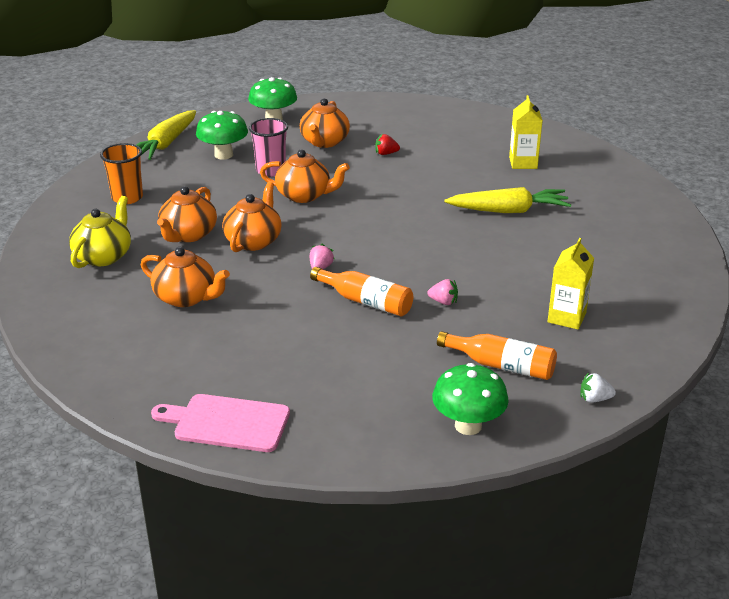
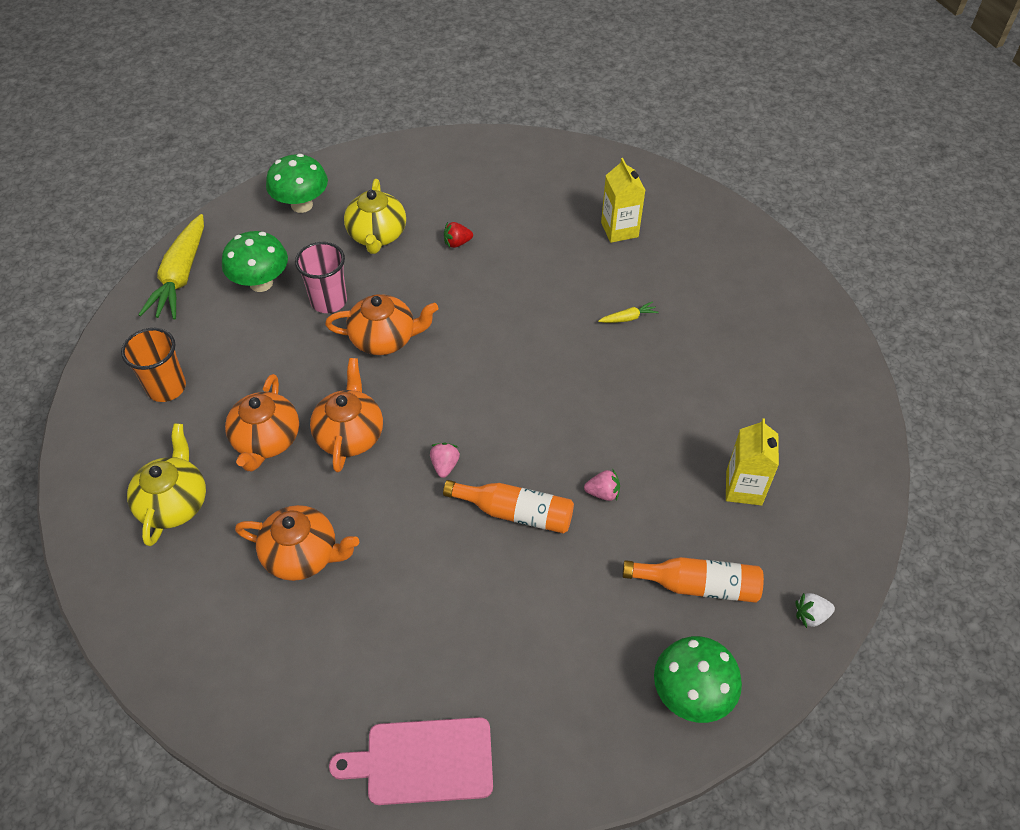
camera: 15 degrees left, 20 degrees up
orange teapot [300,98,350,148] -> yellow teapot [344,179,406,254]
yellow carrot [444,187,572,213] -> yellow carrot [598,301,659,323], size x0.42

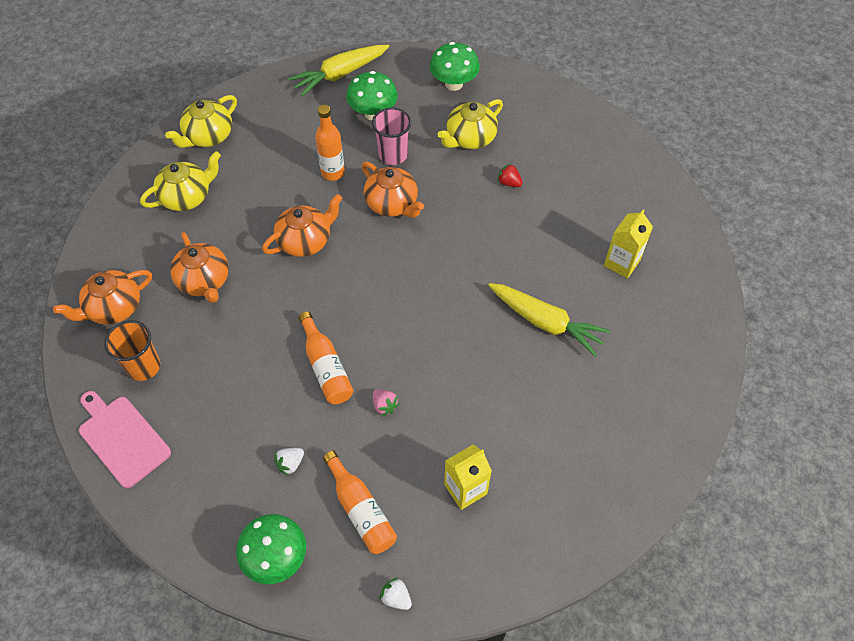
camera: 50 degrees right, 5 degrees up
orange cup [121,328,186,402] -> orange cup moved to [104,320,160,381]
orange teapot [225,374,299,472] -> orange teapot moved to [53,270,152,325]
pink strawberry [430,443,460,478] -> none
yellow carrot [598,301,659,323] -> yellow carrot [488,283,611,357], size x2.37
none -> yellow teapot [165,95,237,148]
none -> white strawberry [274,448,304,476]
none -> orange bottle [315,105,345,181]

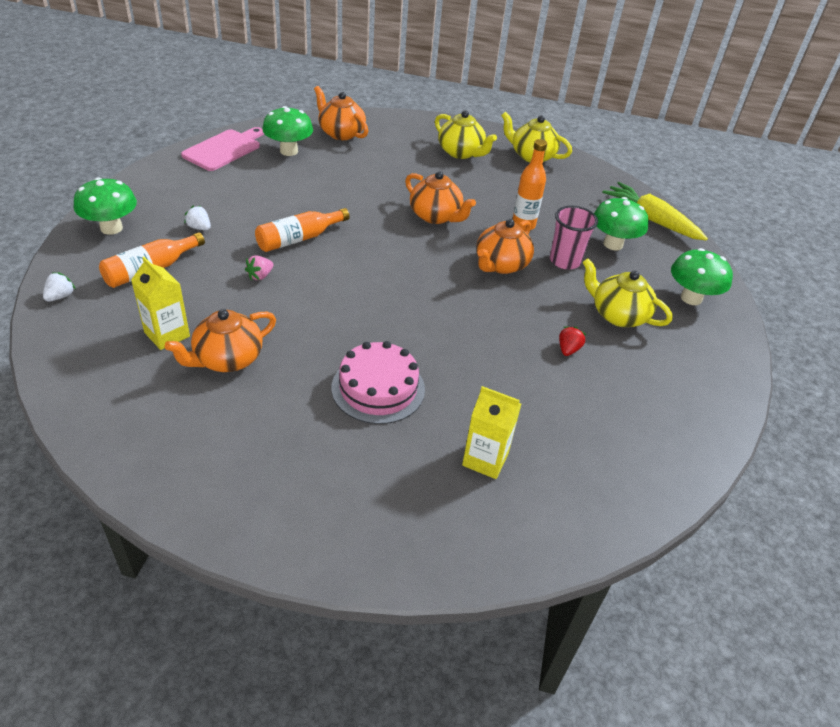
camera: 75 degrees right, 15 degrees down
orange cup [104,320,160,381] -> green mushroom [262,106,313,156]
orange teapot [170,232,229,303] -> orange teapot moved to [165,309,276,372]
yellow carrot [488,283,611,357] -> pink cake [332,341,425,424]

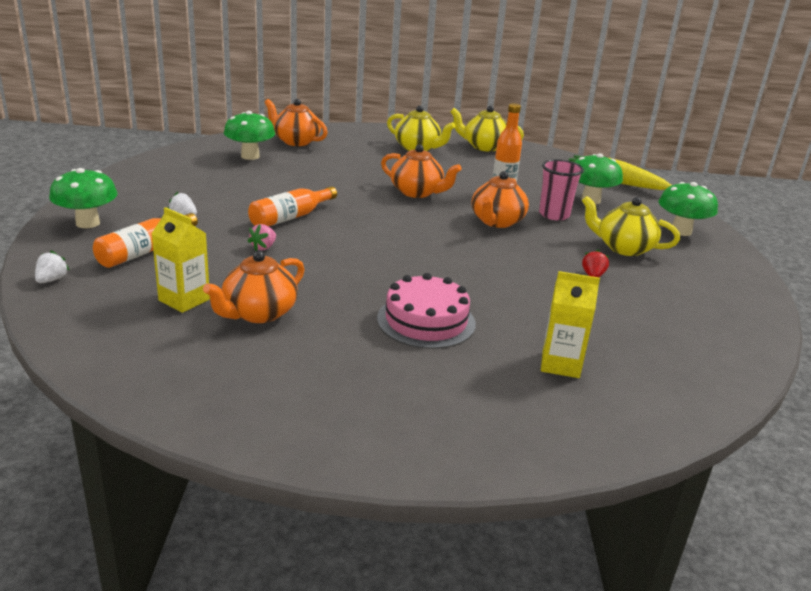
camera: 10 degrees left, 15 degrees down
pink cutting board [181,127,264,171] -> none

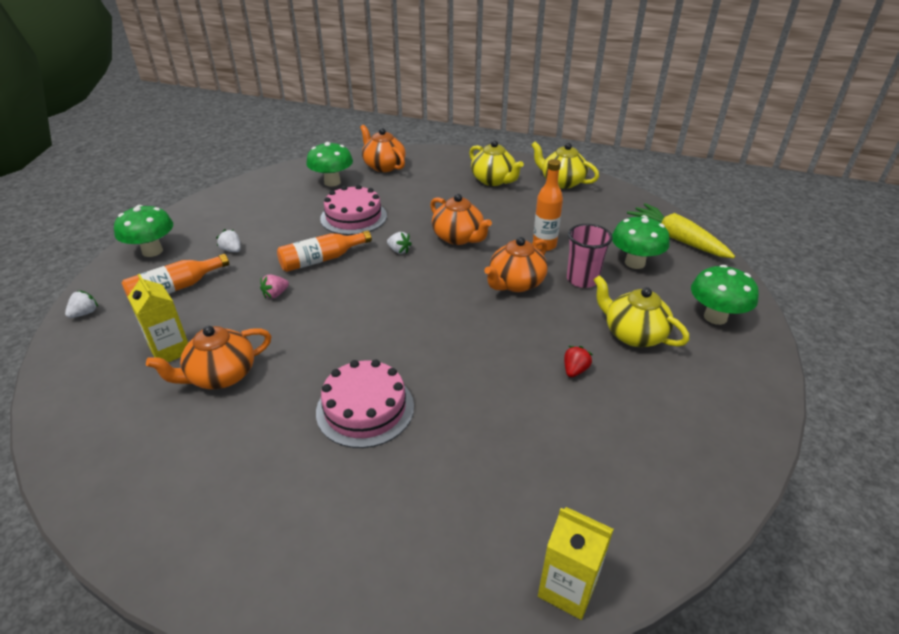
camera: 20 degrees right, 10 degrees up
yellow carton [541,271,600,378] -> yellow carton moved to [538,507,614,620]
none -> pink cake [320,185,387,235]
none -> white strawberry [387,232,412,254]

